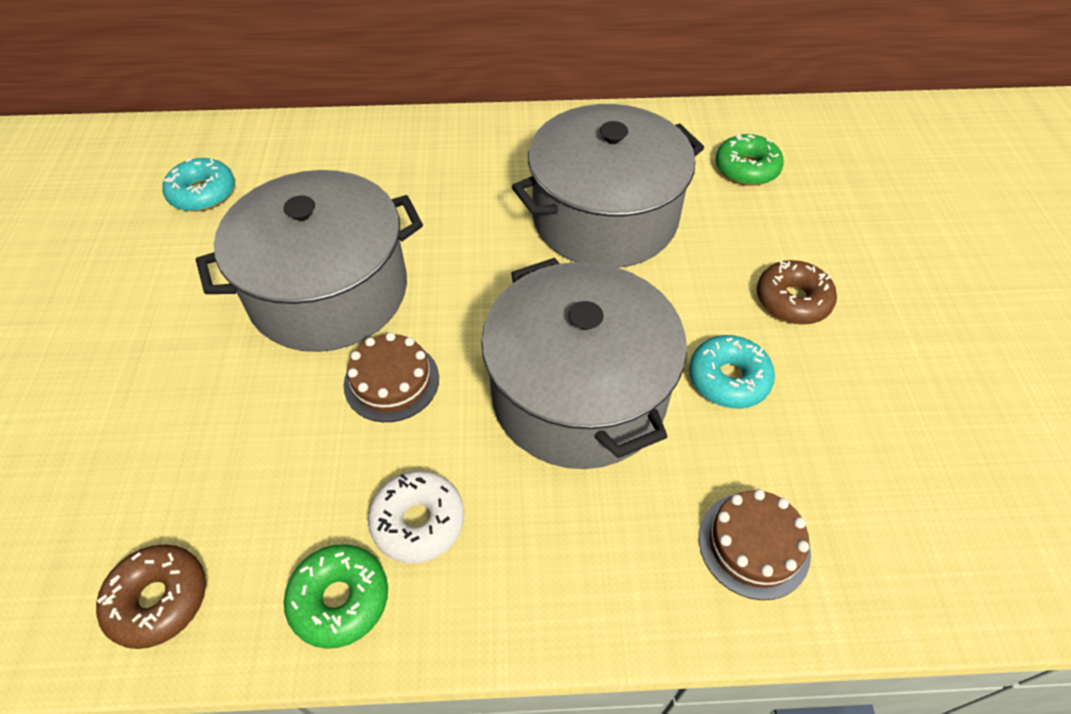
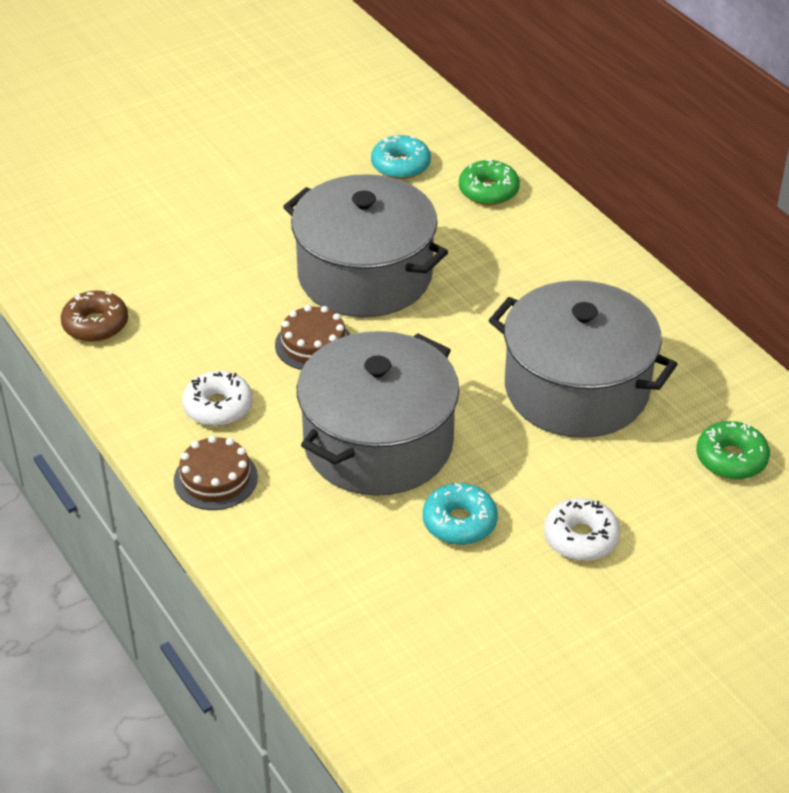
camera: 60 degrees right, 10 degrees down
green donut [284,544,388,649] -> green donut moved to [459,159,520,205]
brown cake [699,489,811,600] -> brown cake moved to [174,436,258,510]
brown donut [757,260,837,325] -> white donut [544,498,620,561]

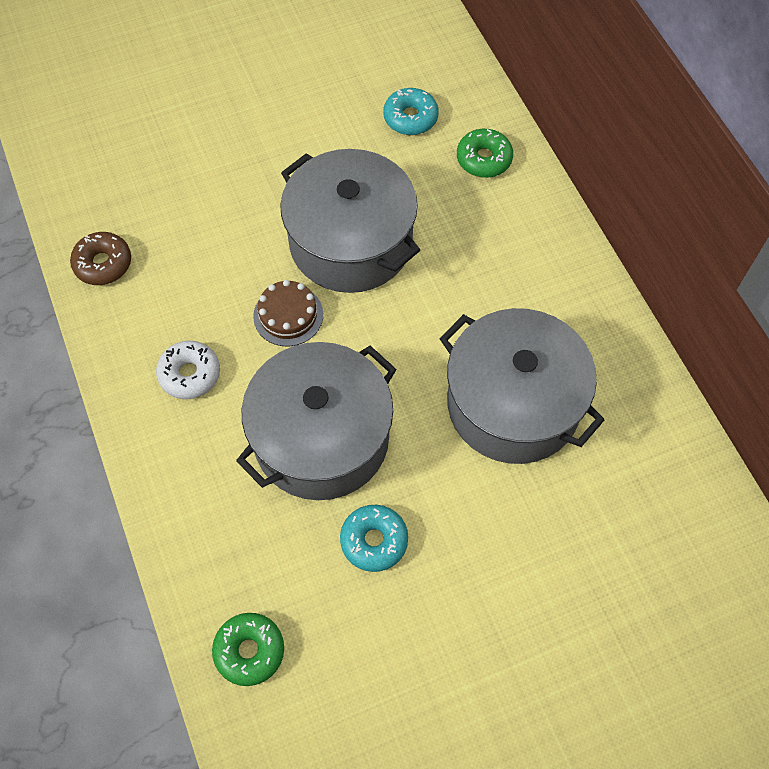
camera: 10 degrees right, 20 degrees up
brown cake [174,436,258,510] -> none
white donut [544,498,620,561] -> none
green donut [697,421,770,480] -> green donut moved to [212,613,284,686]

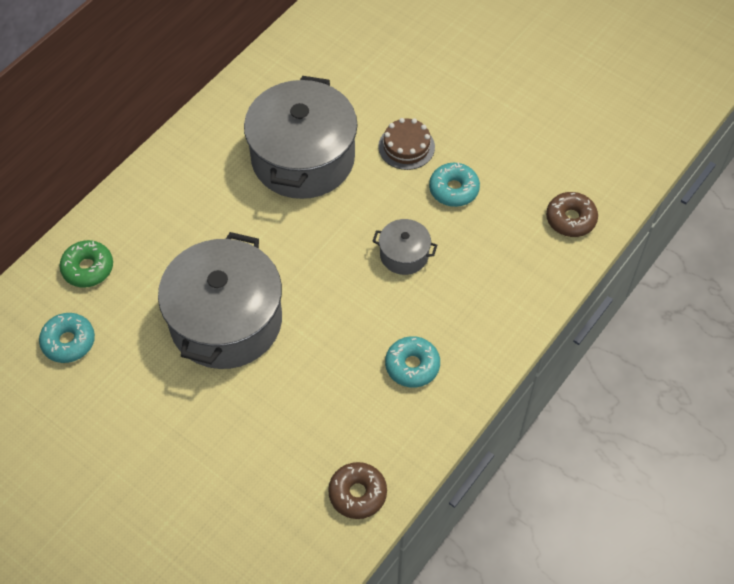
camera: 120 degrees left, 5 degrees down
white donut [156,341,220,399] -> turquoise donut [385,336,440,388]
green donut [212,613,284,686] -> brown donut [546,192,598,237]
grey pot [236,342,397,500] -> grey pot [372,219,437,275], size x0.45
brown cake [253,280,323,346] -> brown cake moved to [378,118,435,170]

